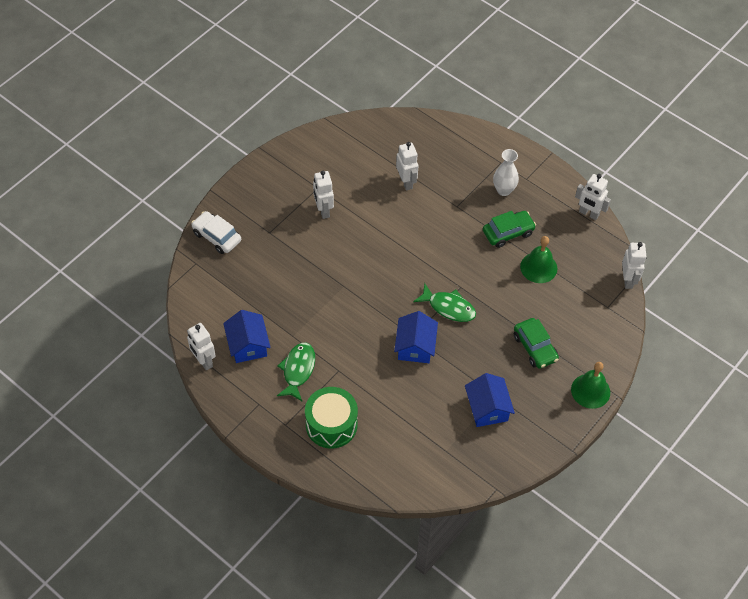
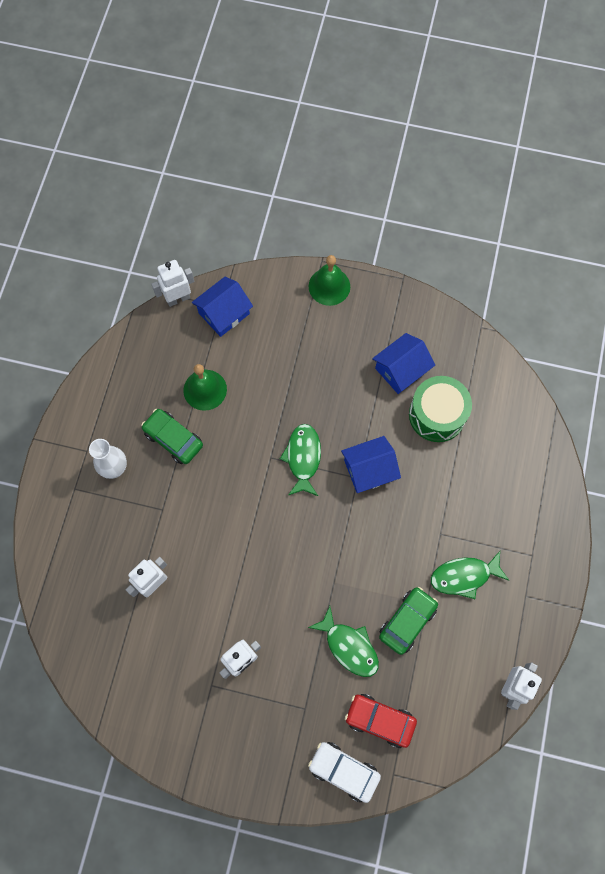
camera: 115 degrees left, 15 degrees up
white car [191,211,241,254] -> white car turned 105 degrees clockwise [308,742,381,803]
blue house [223,310,271,363] -> blue house moved to [192,277,253,337]
green drum [305,387,358,448] -> green drum moved to [409,376,472,442]
green car [514,318,559,369] -> green car moved to [379,587,438,655]
white robot [575,174,611,220] -> none
none -> green fish [308,606,379,677]
none -> red car [345,694,417,748]

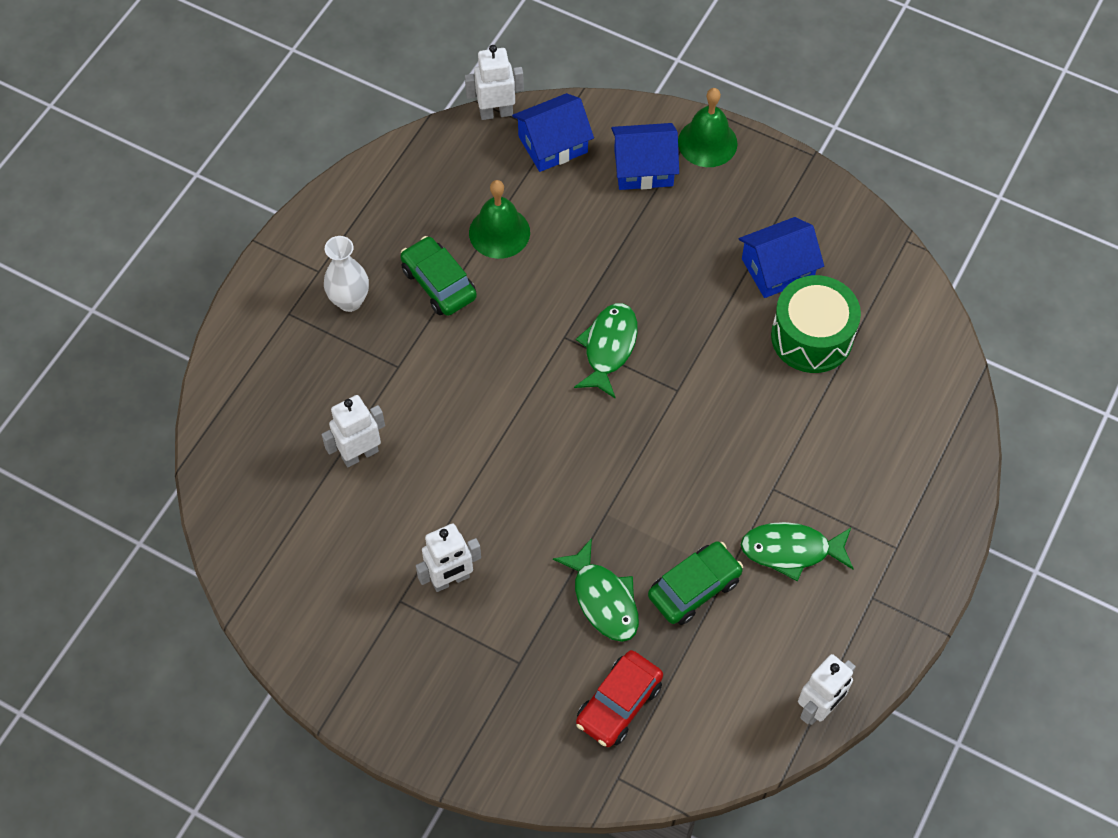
camera: 15 degrees right, 10 degrees down
white car [308,742,381,803] -> none
blue house [341,436,401,493] -> blue house moved to [611,123,679,190]
red car [345,694,417,748] -> red car turned 90 degrees counterclockwise [576,650,663,747]

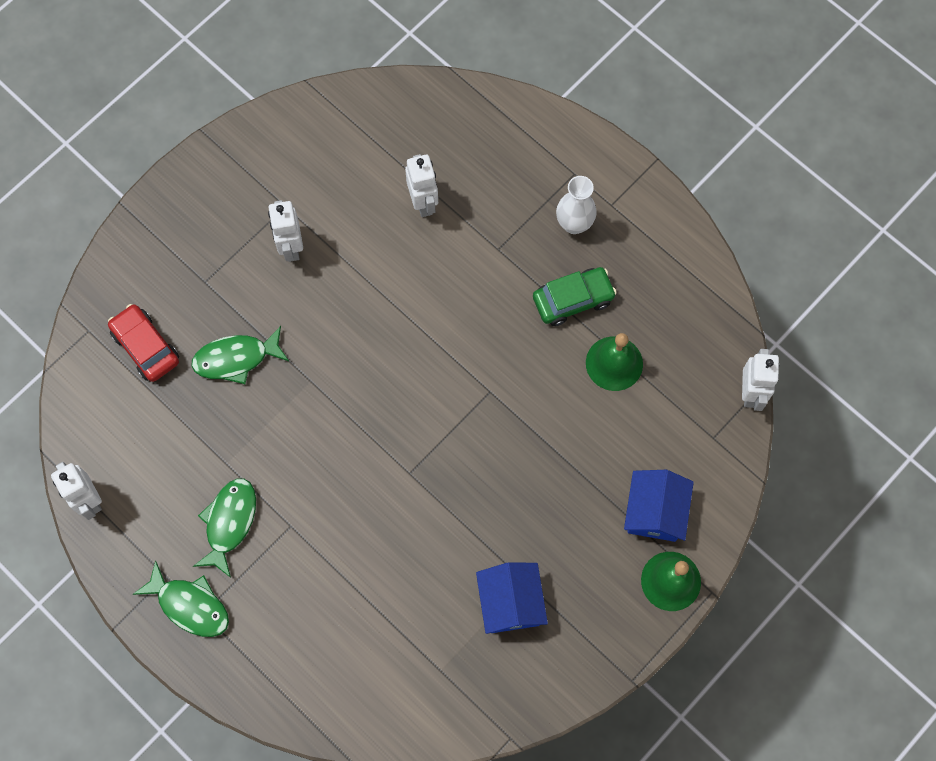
camera: 105 degrees right, 10 degrees up
blue house [512,93,594,172] -> none
green fish [574,303,638,399] -> green fish moved to [133,560,229,637]
green car [648,541,743,625] -> none
green drum [771,275,861,373] -> none

